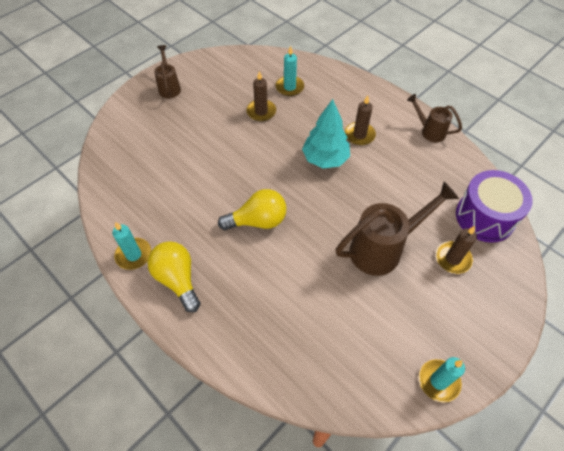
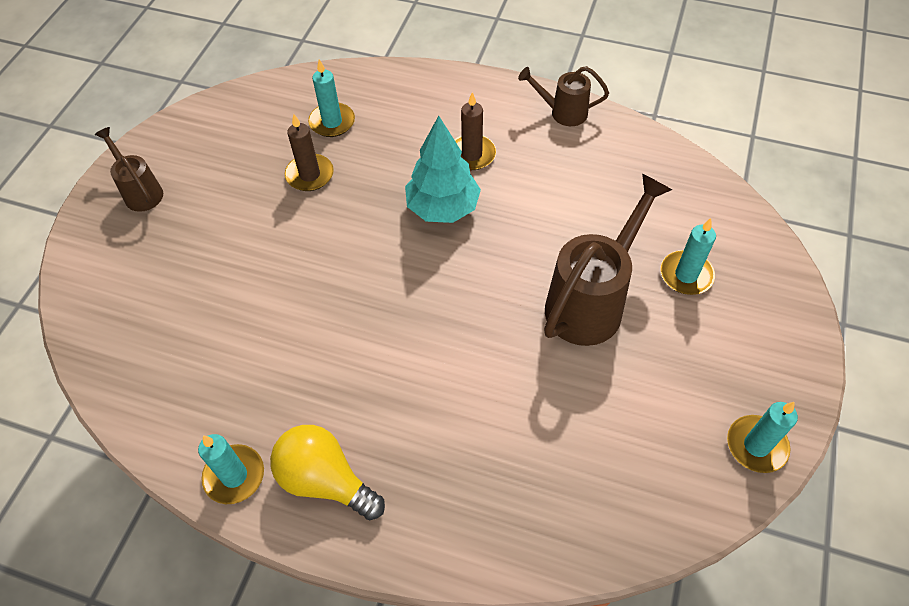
camera: 25 degrees left, 0 degrees up
yellow light bulb [218,189,287,230] -> none
brown candle [436,226,477,274] -> turquoise candle [660,218,716,295]
purple drum [456,170,533,243] -> none

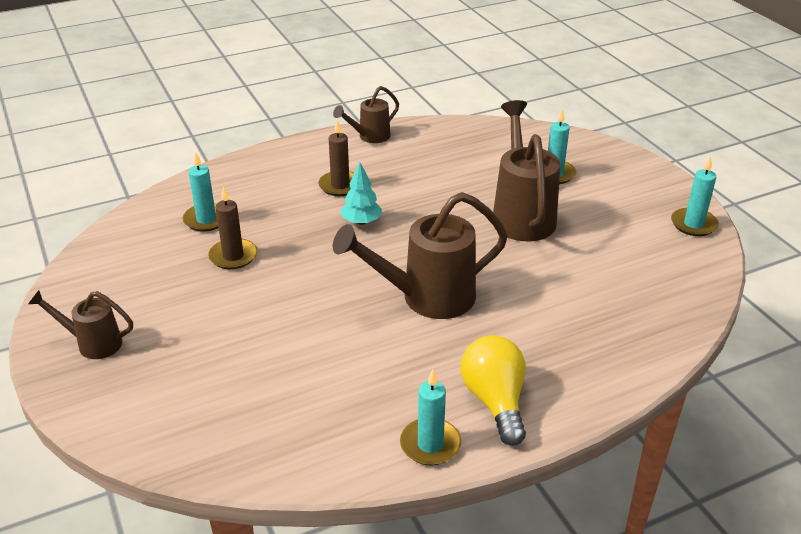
camera: 45 degrees left, 20 degrees down
yellow light bulb [270,425,385,520] -> yellow light bulb turned 90 degrees clockwise [460,335,526,446]
turquoise tree [405,116,481,223] -> turquoise tree [341,162,382,225], size x0.61
none -> brown watering can [333,192,508,319]

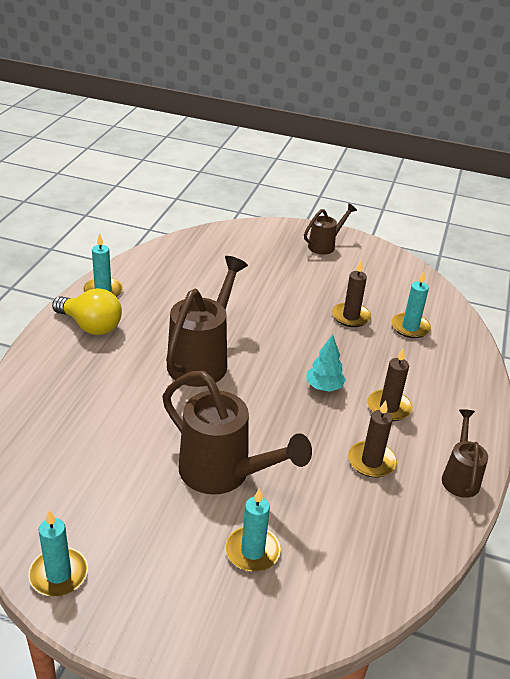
camera: 130 degrees right, 0 degrees up
none -> brown candle [348,400,397,478]

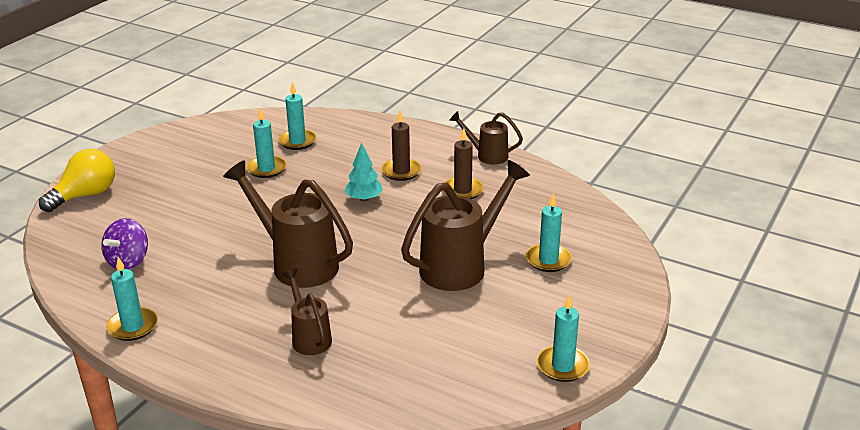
camera: 75 degrees left, 5 degrees down
yellow light bulb [52,288,122,335] -> yellow light bulb moved to [39,149,115,212]
brown watering can [304,203,357,255] -> brown watering can moved to [282,269,332,355]
brown candle [332,261,371,327] -> turquoise candle [246,108,287,178]
none -> purple spinning top [101,218,148,269]

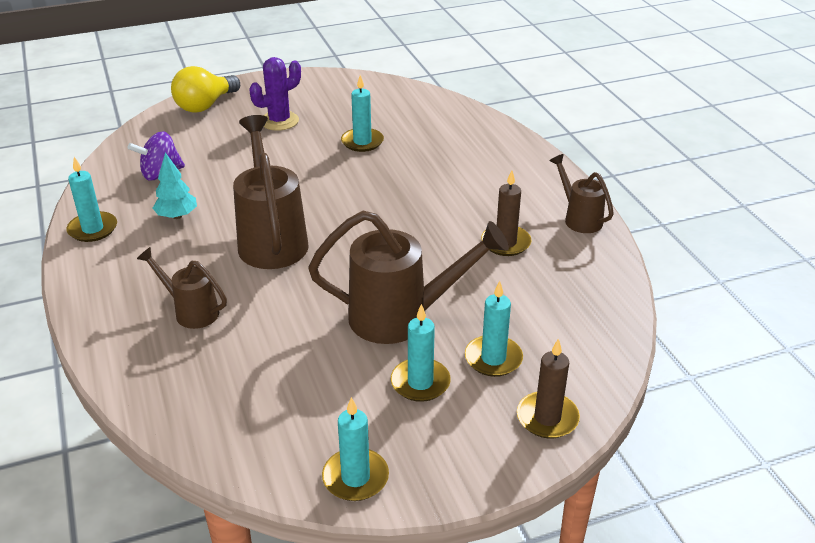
camera: 40 degrees right, 5 degrees up
yellow light bulb [39,149,115,212] -> yellow light bulb turned 135 degrees clockwise [171,66,240,113]
turquoise candle [278,82,317,150] -> turquoise candle moved to [391,304,451,402]
brown watering can [282,269,332,355] -> brown watering can turned 75 degrees counterclockwise [137,247,227,329]
turquoise tree [345,142,383,202] -> turquoise tree moved to [153,152,197,219]
brown candle [381,111,422,181] -> brown candle moved to [517,338,580,439]
none -> purple cactus [249,57,301,130]

